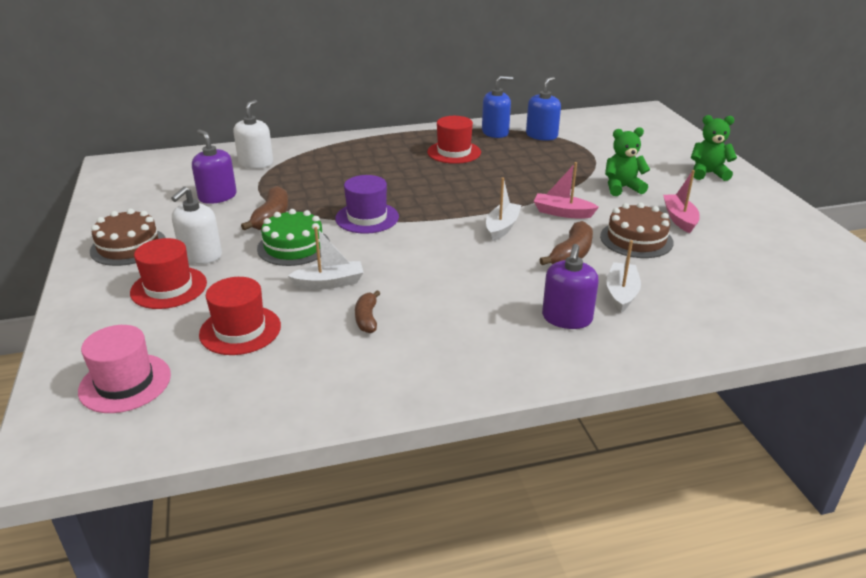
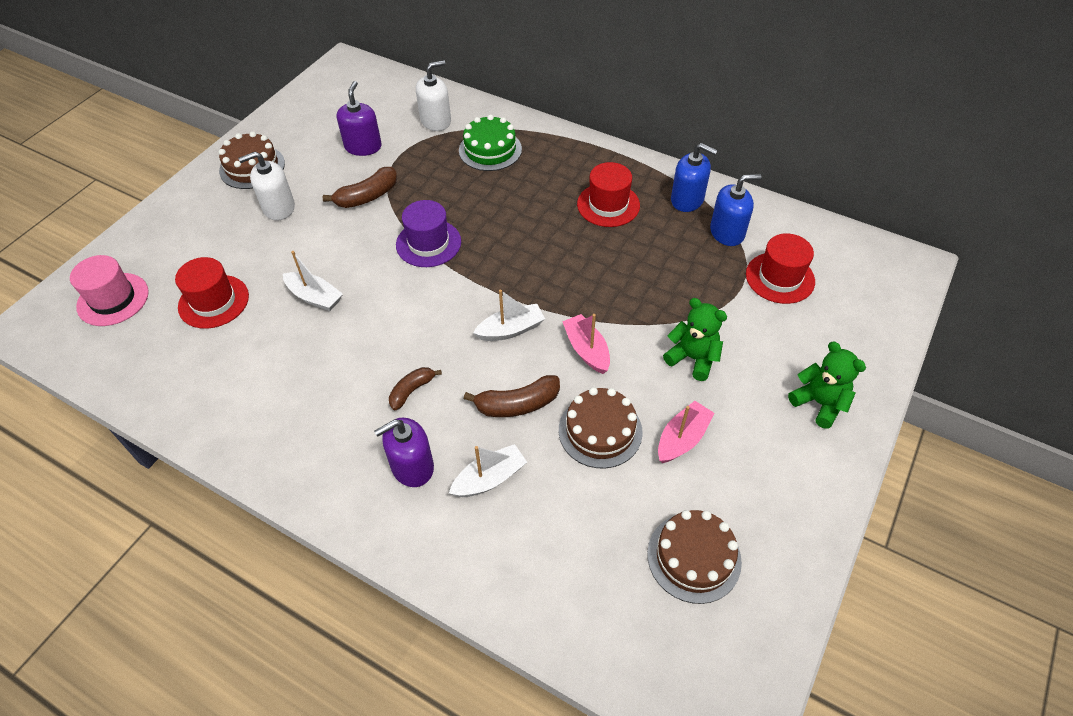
camera: 45 degrees right, 20 degrees up
red hat [130,238,207,309] -> red hat moved to [746,233,815,304]
green cake [257,209,330,266] -> green cake moved to [459,114,522,171]
brown banana [355,290,380,333] -> brown banana moved to [389,367,442,410]
none -> brown cake [647,510,742,604]

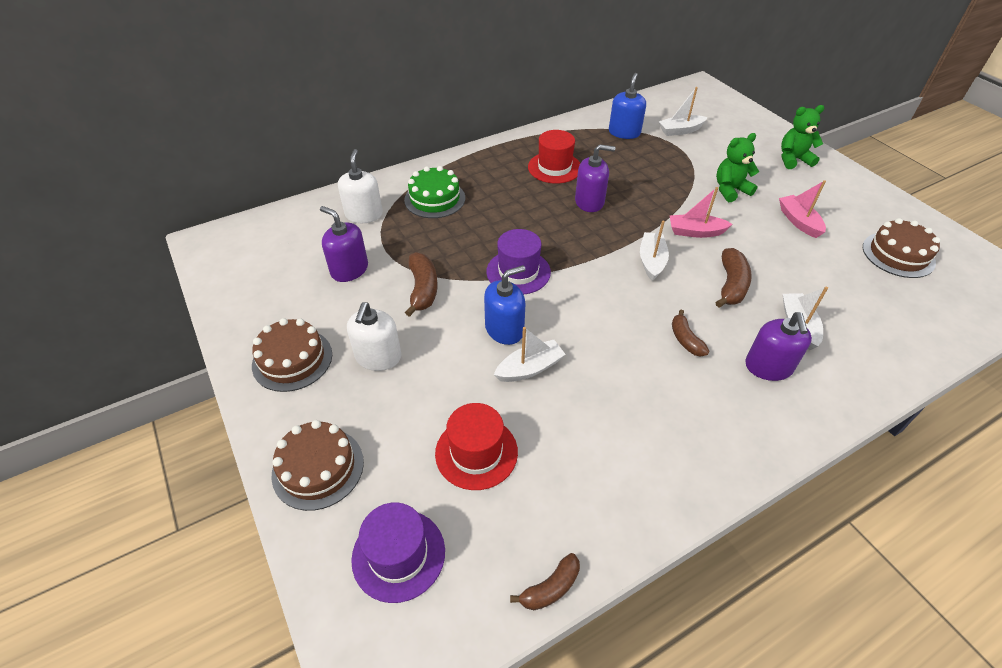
camera: 60 degrees left, 5 degrees down
pink hat [70,255,149,326] -> purple hat [351,502,445,603]
brown cake [559,387,643,469] -> brown cake moved to [271,420,364,511]
blue soap dispenser [671,143,718,212] -> blue soap dispenser moved to [484,265,526,345]
red hat [746,233,815,304] -> white boat [659,87,708,136]
none -> brown banana [510,553,580,610]
none -> purple soap dispenser [575,144,615,212]

